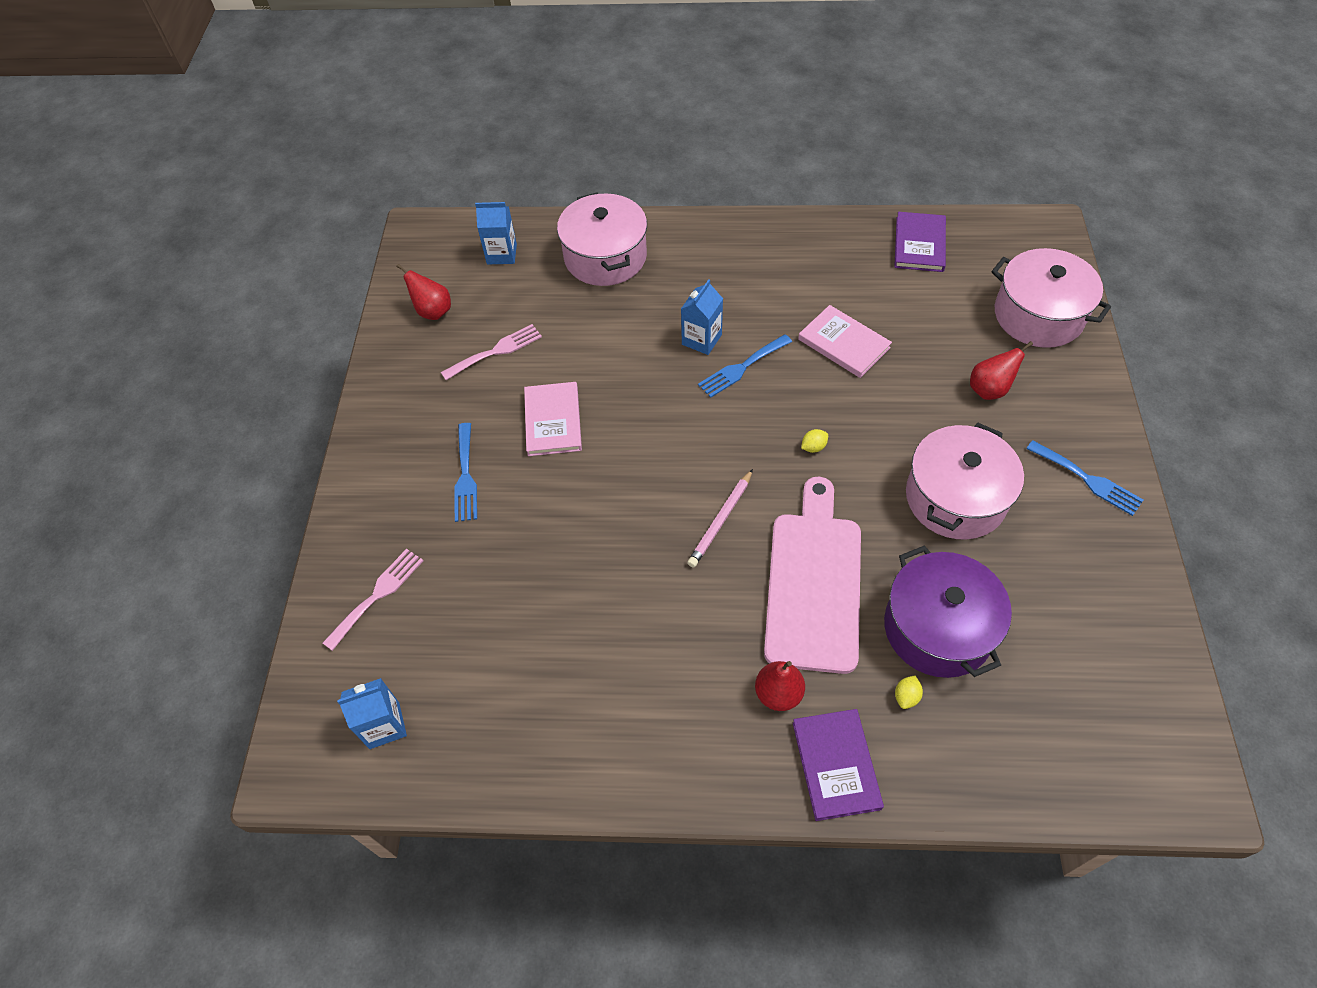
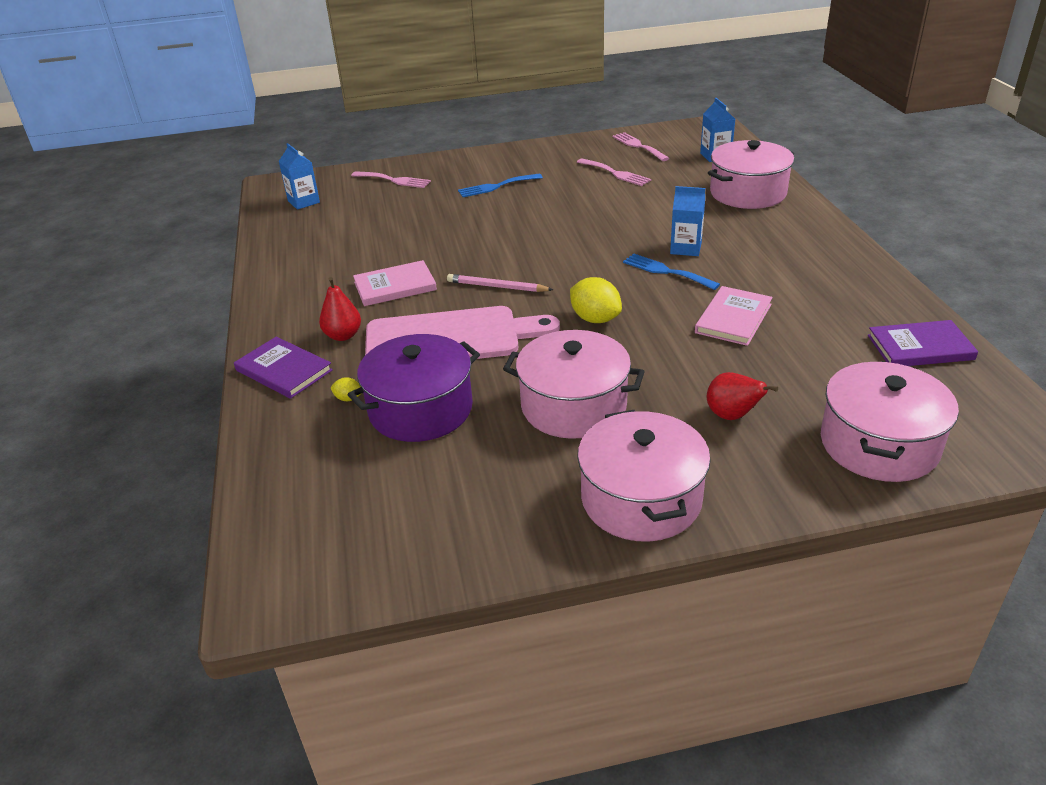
camera: 75 degrees right, 20 degrees down
red pear [396,264,451,320] -> pink fork [612,132,669,161]
pink book [524,382,582,456] -> pink book moved to [353,260,437,306]
purple book [793,709,884,821] -> purple book turned 60 degrees clockwise [234,337,333,399]
yellow lemon [801,429,828,453] -> yellow lemon [570,277,622,323], size x2.06
blue fork [1026,440,1143,516] -> pink pot [577,410,711,542]

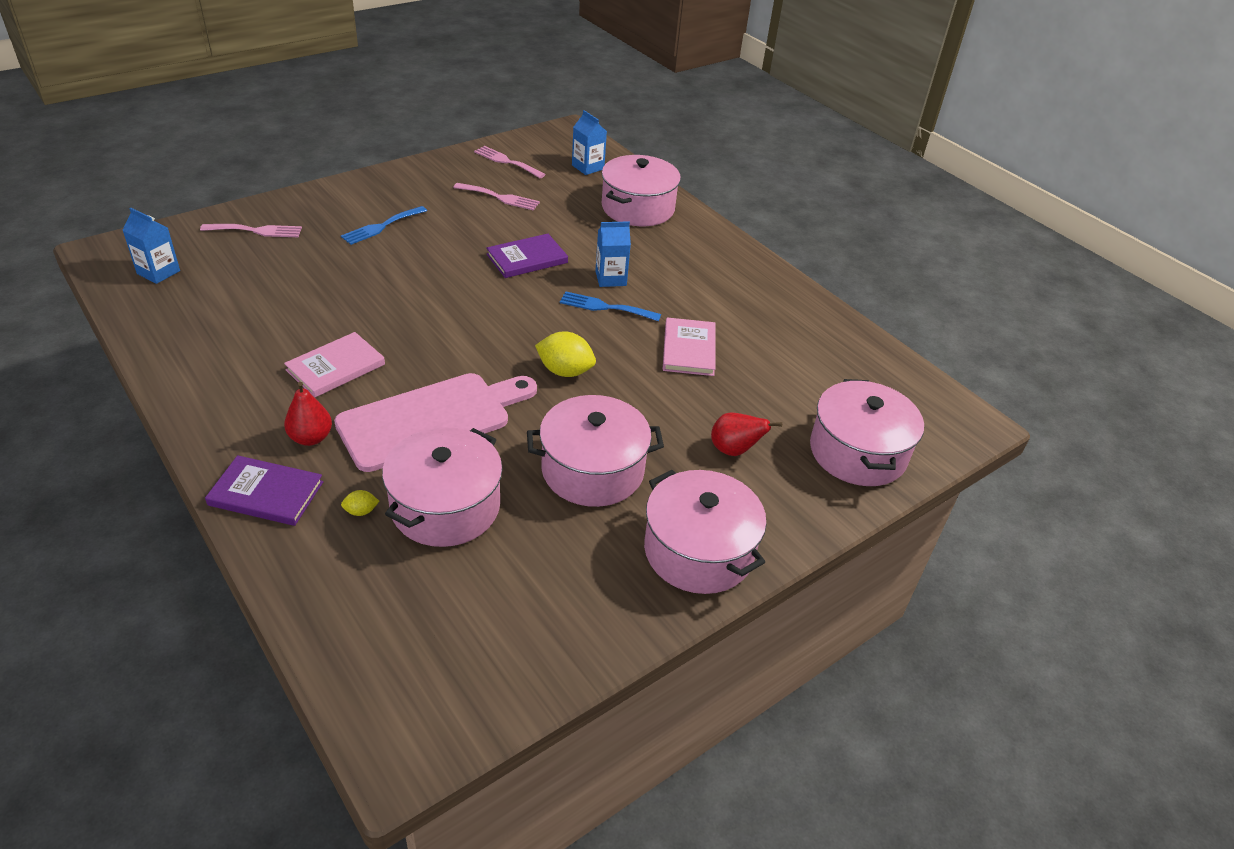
camera: 30 degrees left, 5 degrees up
purple pot [348,334,480,442] -> pink pot [382,427,503,547]
pink pencil [447,274,553,292] -> none
purple book [868,320,978,366] -> purple book moved to [486,234,568,278]

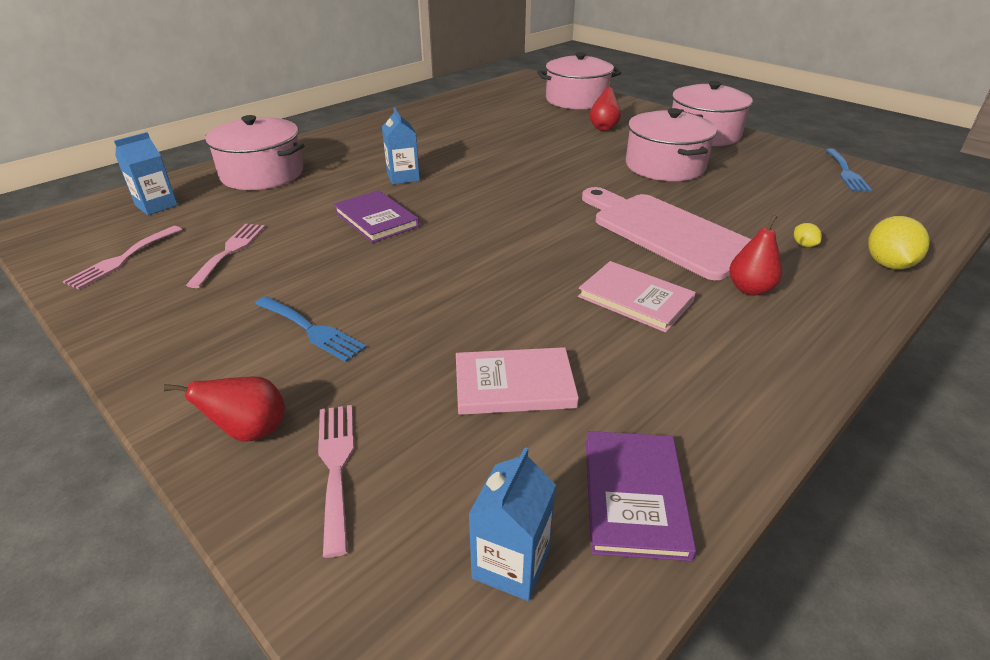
camera: 95 degrees left, 5 degrees down
purple book [205,455,323,526] -> purple book moved to [586,431,696,561]
pink pot [382,427,503,547] -> none
yellow lemon [535,331,596,377] -> yellow lemon moved to [868,216,930,270]
blue fork [560,291,661,321] -> blue fork moved to [825,148,872,192]
pink book [663,317,716,376] -> pink book moved to [456,347,579,415]
none -> red pear [164,377,285,442]

